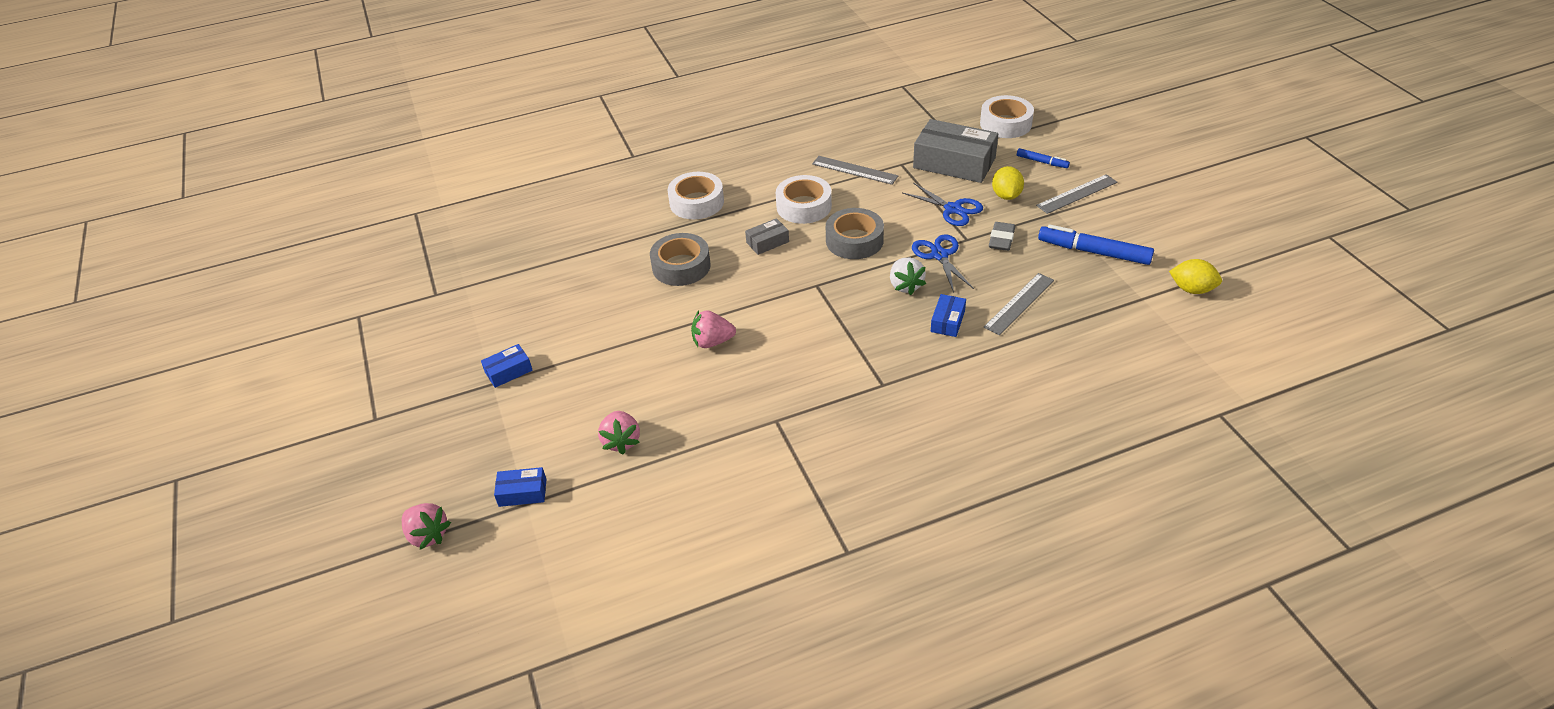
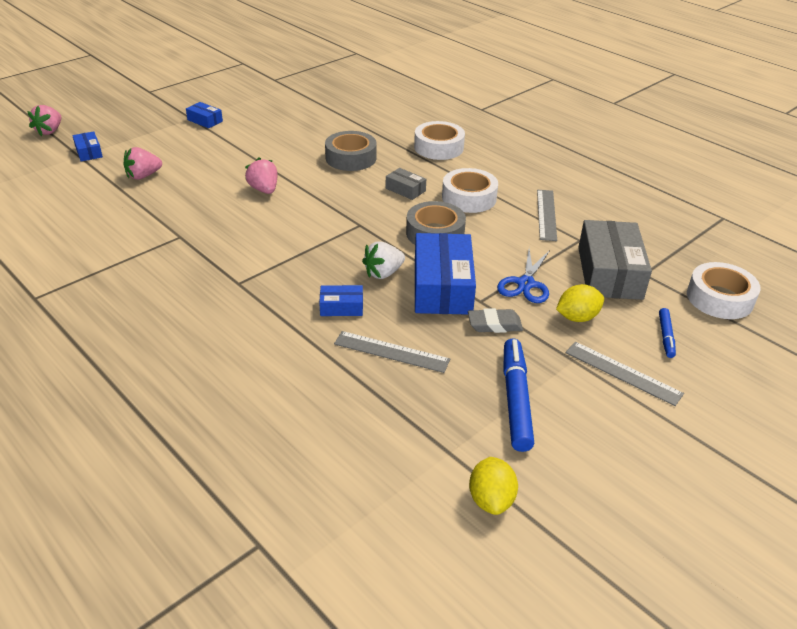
camera: 65 degrees right, 5 degrees down
blue scissors [912,234,974,293] -> blue box [415,233,476,315]

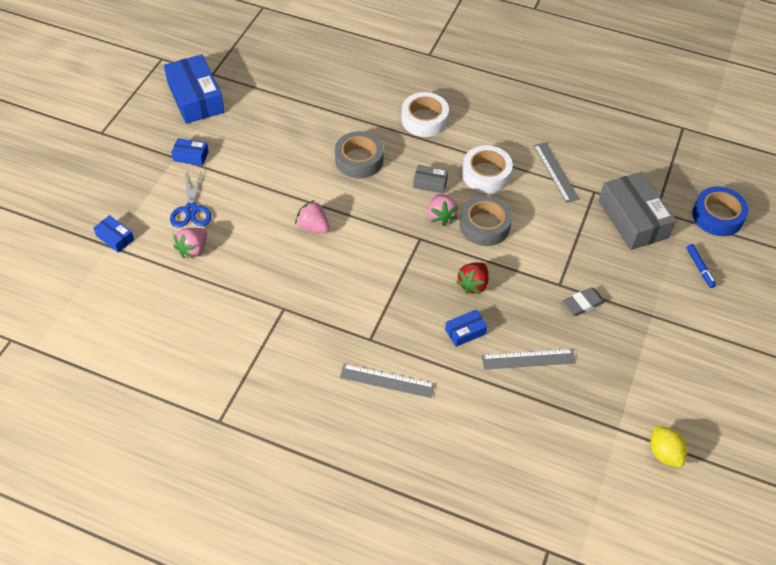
camera: 25 degrees left, 15 degrees up
pink strawberry [27,105,61,136] -> pink strawberry moved to [428,194,458,226]
white strawberry [362,241,405,279] -> red strawberry [456,262,489,294]
blue box [415,233,476,315] -> blue box moved to [164,54,225,124]
blue scissors [497,249,550,303] -> blue scissors moved to [170,172,211,228]
blue marker [503,338,535,452] -> none
yellow lemon [556,284,604,322] -> none
grey ruler [565,342,684,406] -> grey ruler moved to [340,364,435,398]
white tape [687,262,761,319] -> blue tape [692,186,749,236]

